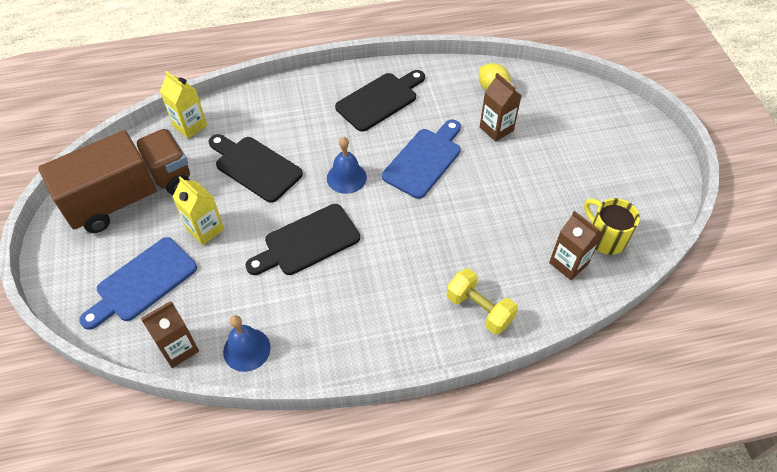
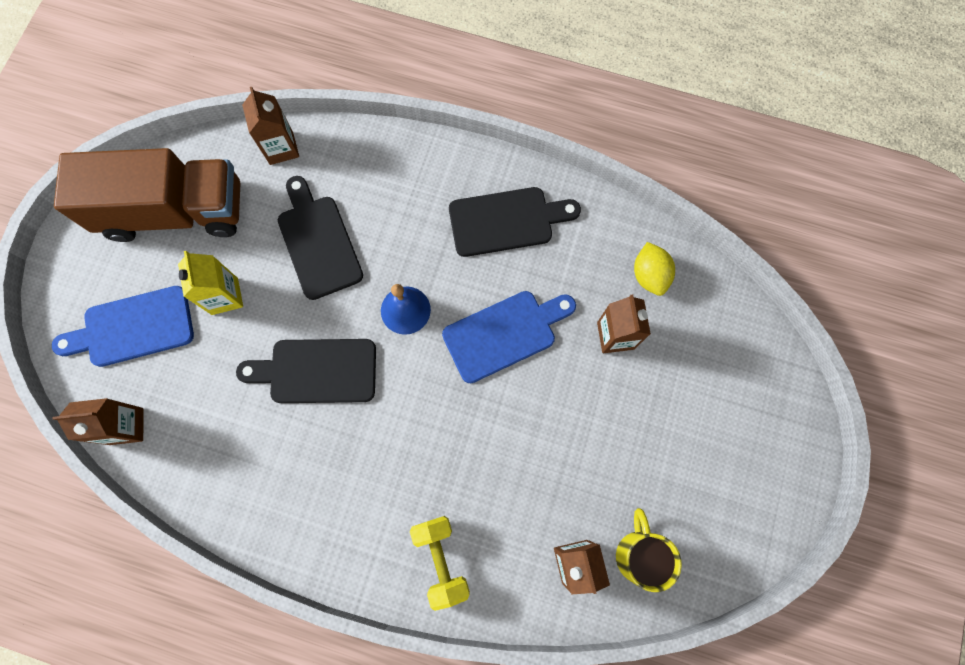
camera: 30 degrees right, 20 degrees up
yellow carton [160,71,207,139] -> brown carton [242,87,299,165]
blue bell [223,315,271,372] -> none

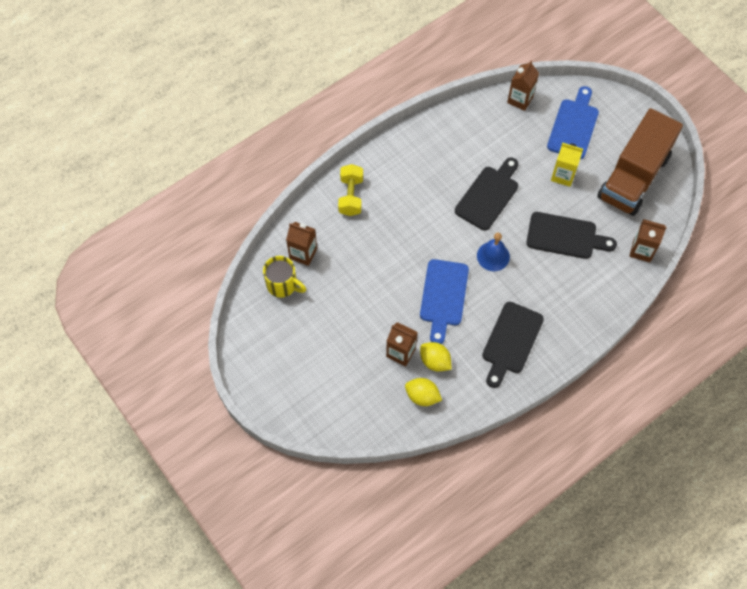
camera: 125 degrees right, 10 degrees down
yellow dumbbell [410,516,470,611] -> yellow dumbbell turned 75 degrees clockwise [338,164,363,216]
none -> yellow lemon [420,342,452,372]

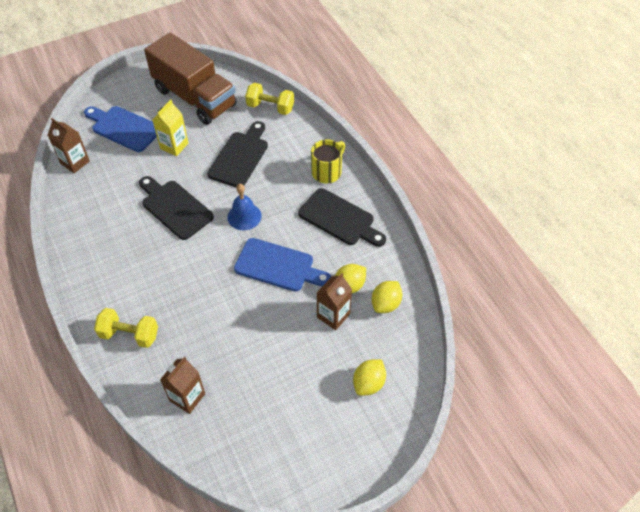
camera: 80 degrees left, 10 degrees down
yellow mug [263,256,306,298] -> yellow mug moved to [311,139,345,184]
brown carton [629,219,667,262] -> yellow dumbbell [245,83,294,115]
none -> yellow lemon [353,359,386,396]

